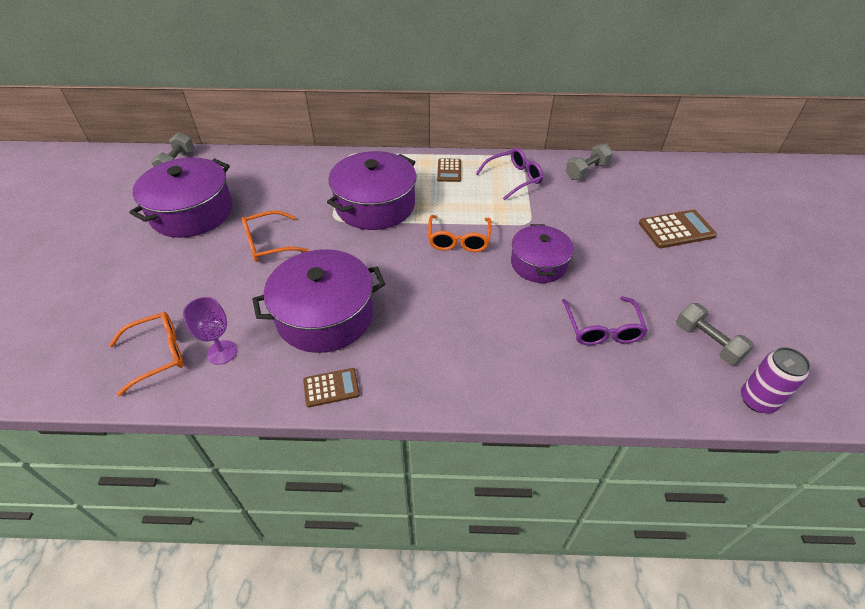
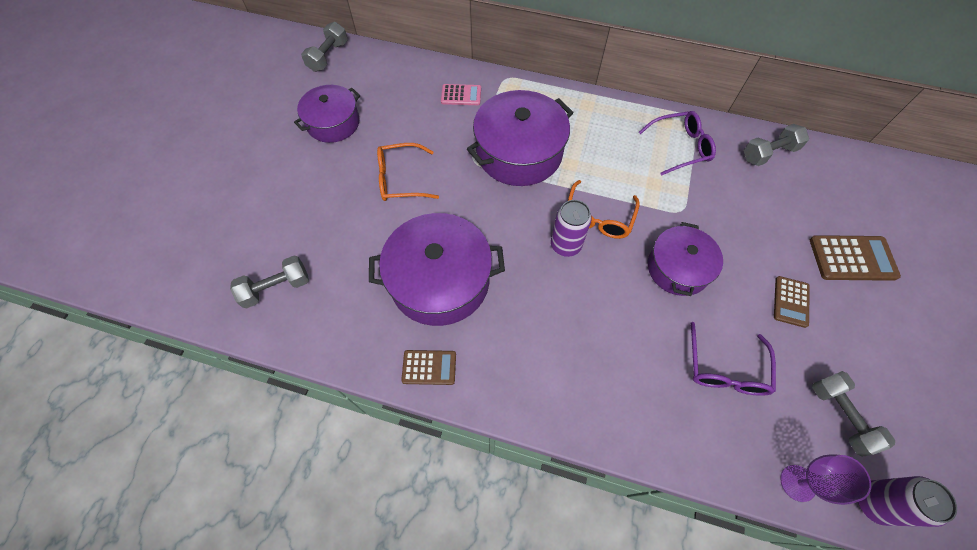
camera: 15 degrees right, 15 degrees up
orange glasses [109,312,184,396] -> grey dumbbell [230,256,309,308]
purple pot [129,157,233,238] -> purple pot [294,85,360,143], size x0.64
purple goblet [183,297,237,365] -> purple goblet moved to [780,454,871,505]
brown calculator [437,158,461,182] -> brown calculator moved to [774,276,810,328]
none -> pink calculator [441,84,481,105]
none -> purple can [551,200,592,257]

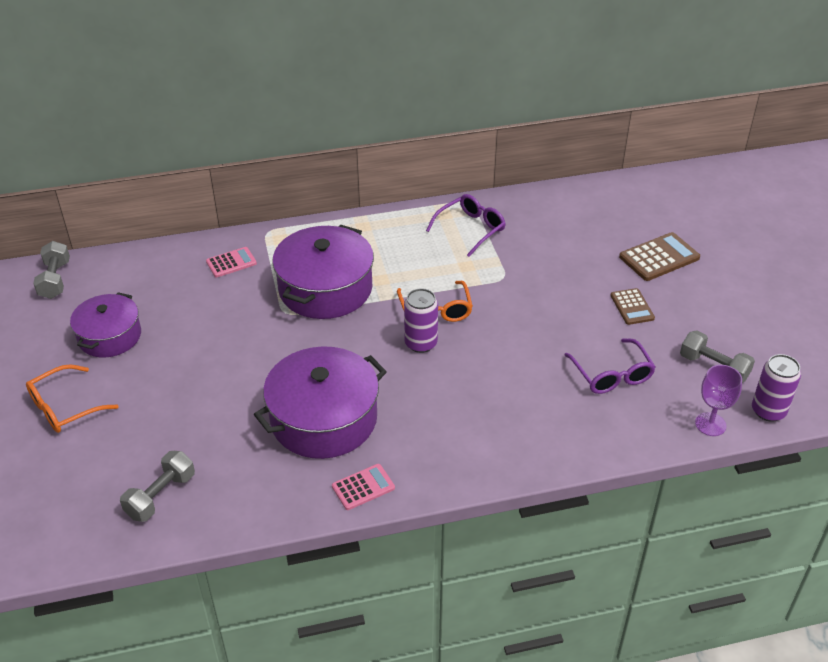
camera: 30 degrees left, 20 degrees down
orange glasses [377,143,439,201] -> orange glasses moved to [26,364,118,433]
brown calculator [401,350,456,385] -> pink calculator [332,464,395,510]
purple pot [648,222,723,296] -> none
grey dumbbell [744,124,809,166] -> none

